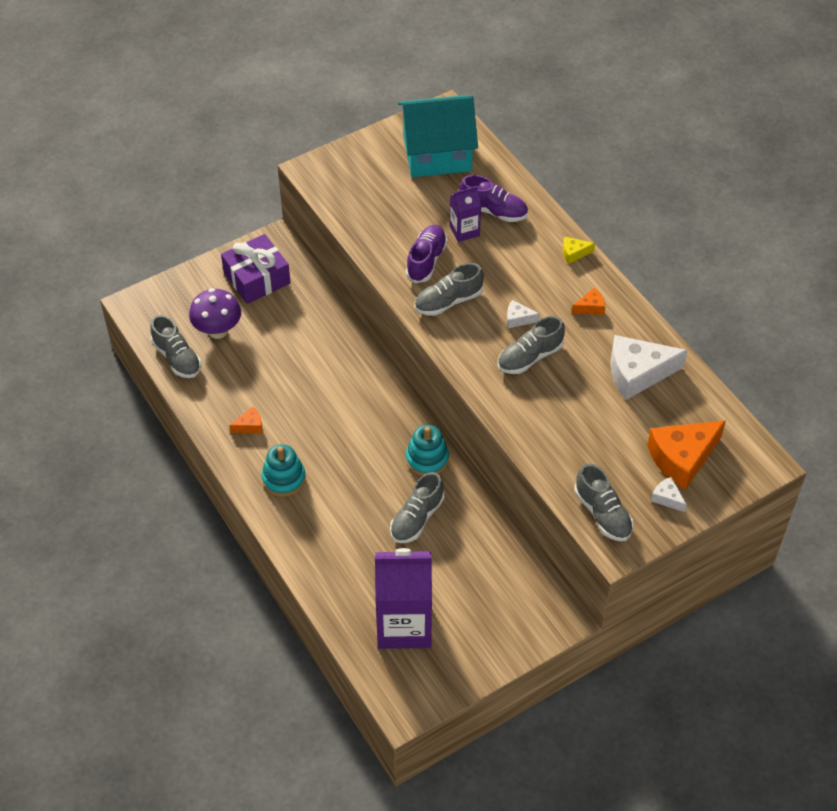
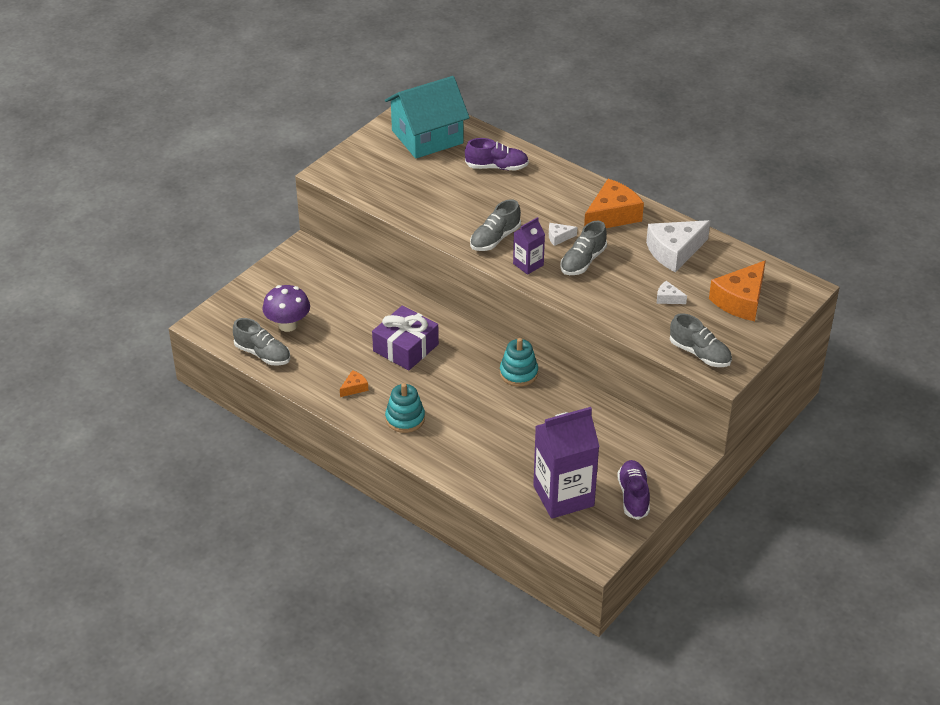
camera: 20 degrees left, 10 degrees down
purple gift [221,234,291,304] -> purple gift moved to [372,305,439,370]
grey shoe [390,472,444,543] -> none
purple shoe [406,225,447,283] -> purple shoe moved to [617,460,650,520]
purple carton [449,186,481,242] -> purple carton moved to [513,217,545,275]
yellow cheese [563,237,595,264] -> none
orange cheese [572,288,605,315] -> orange cheese [584,179,644,228], size x2.20
white cheese [651,477,687,512] -> white cheese moved to [657,281,687,304]

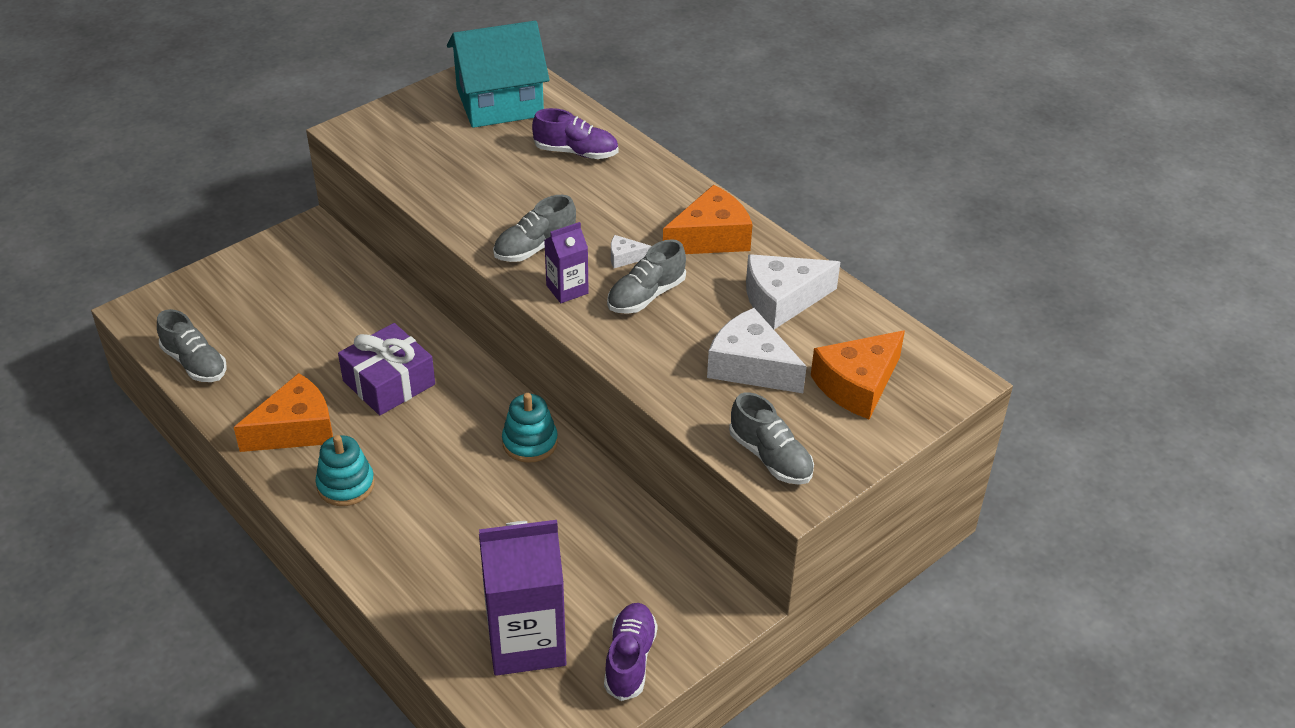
camera: 10 degrees right, 0 degrees up
purple mushroom [262,285,310,332] -> none
orange cheese [340,370,368,397] -> orange cheese [234,373,333,452], size x2.20
white cheese [657,281,687,304] -> white cheese [707,308,807,393], size x2.20

